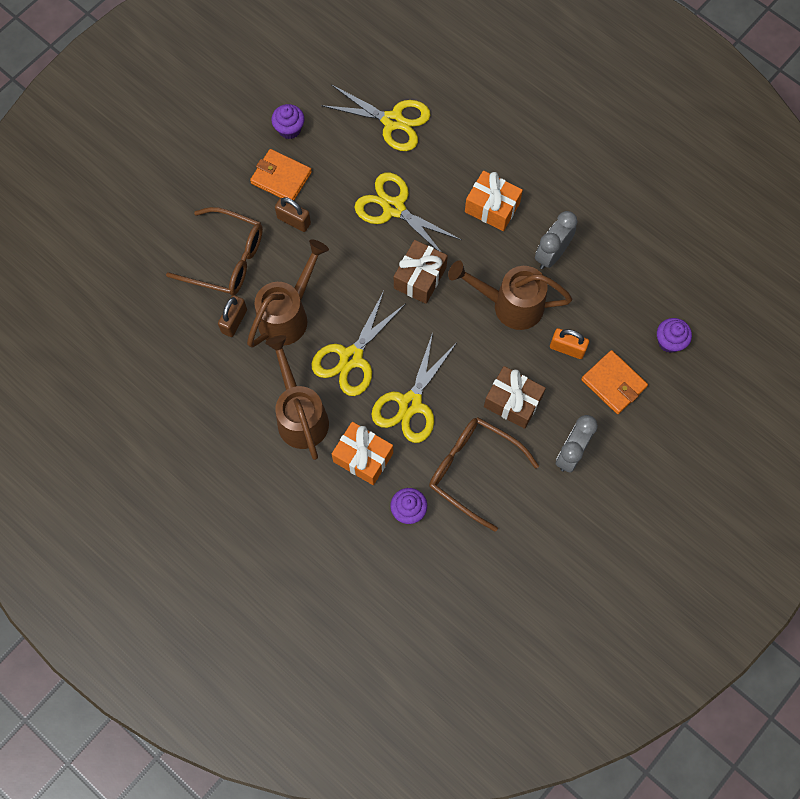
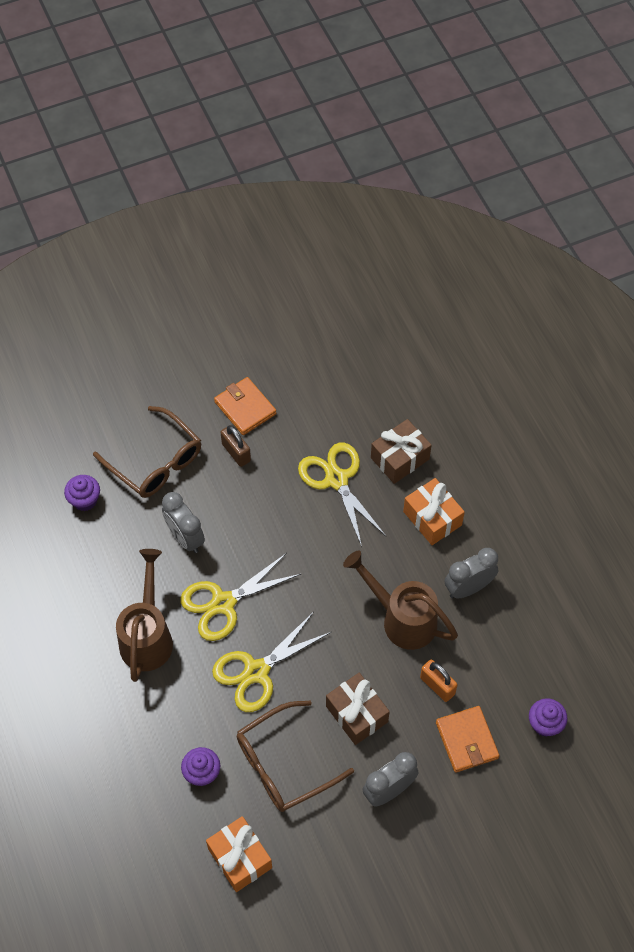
camera: 25 degrees right, 10 degrees down
brown padlock [218,295,247,337] -> none
brown watering can [247,239,329,347] -> grey clock [162,492,205,553]
purple cupcake [271,104,304,139] -> purple cupcake moved to [64,475,100,511]
yellow scissors [321,85,431,151] -> none
orange gift [332,422,393,485] -> orange gift moved to [206,816,272,892]
brown gift [394,240,448,304] -> brown gift moved to [371,419,432,484]
brown glasses [429,417,539,532] -> brown glasses turned 90 degrees counterclockwise [237,700,354,812]

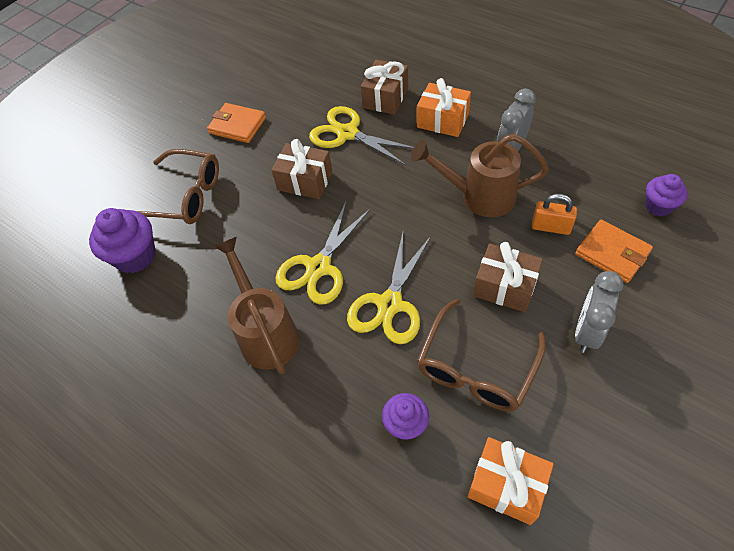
camera: 25 degrees left, 5 degrees down
purple cupcake [64,475,100,511] -> purple cupcake [89,208,156,273], size x1.61
grey clock [162,492,205,553] -> none
brown padlock [221,425,251,467] -> none
none -> brown gift [271,139,333,199]

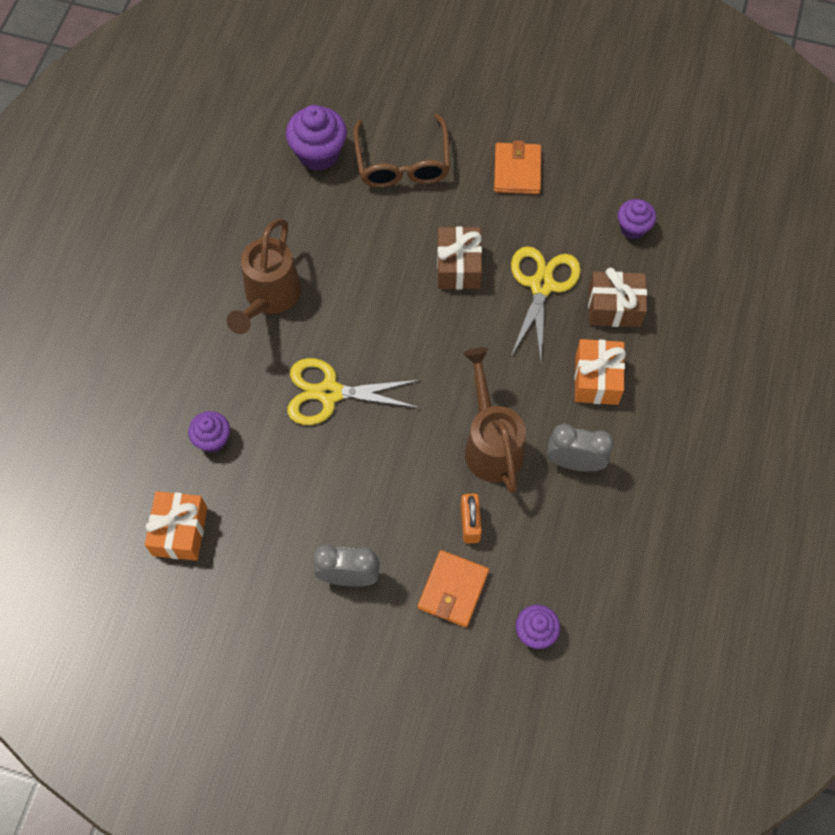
camera: 65 degrees right, 10 degrees up
brown watering can [213,237,300,374] -> brown watering can turned 150 degrees clockwise [227,218,301,334]
yellow scissors [275,202,371,305] -> none
brown glasses [417,299,546,412] -> none
brown gift [473,242,543,312] -> none
none -> purple cupcake [618,199,656,239]

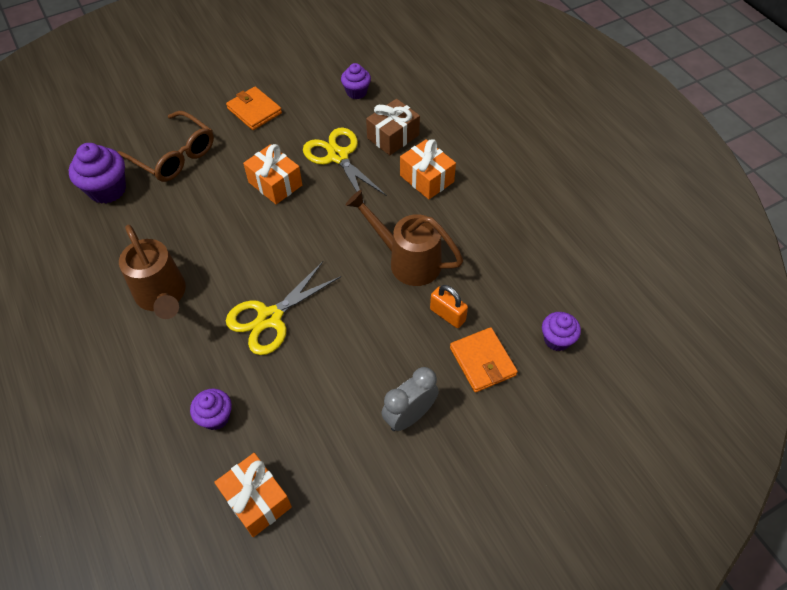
camera: 45 degrees left, 10 degrees down
brown gift [437,227,482,289] -> orange gift [243,144,302,204]
grey clock [547,424,614,472] -> none

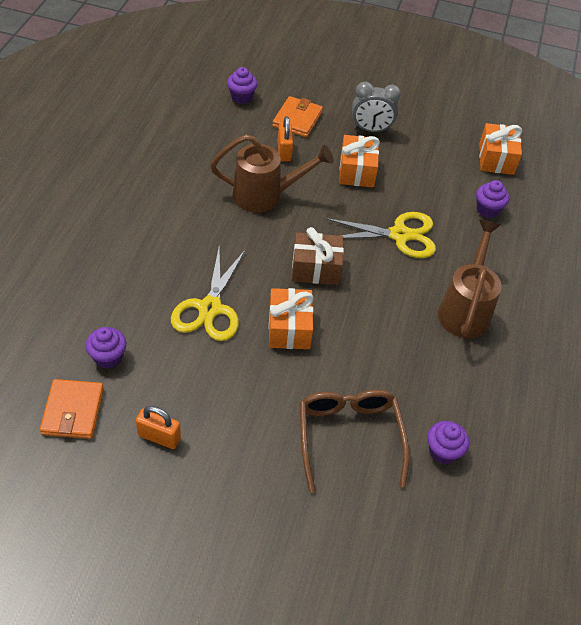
camera: 140 degrees left, 5 degrees down
purple cupcake [69,143,126,204] -> purple cupcake [427,421,469,464], size x0.62
orange wallet [226,87,282,130] -> orange wallet moved to [40,379,104,439]
brown watering can [346,190,463,286] -> brown watering can turned 75 degrees counterclockwise [210,134,334,213]
brown gift [366,99,420,155] -> brown gift moved to [292,227,344,285]
orange gift [400,139,456,199] -> orange gift moved to [339,135,380,187]
none -> orange padlock [136,406,181,449]

